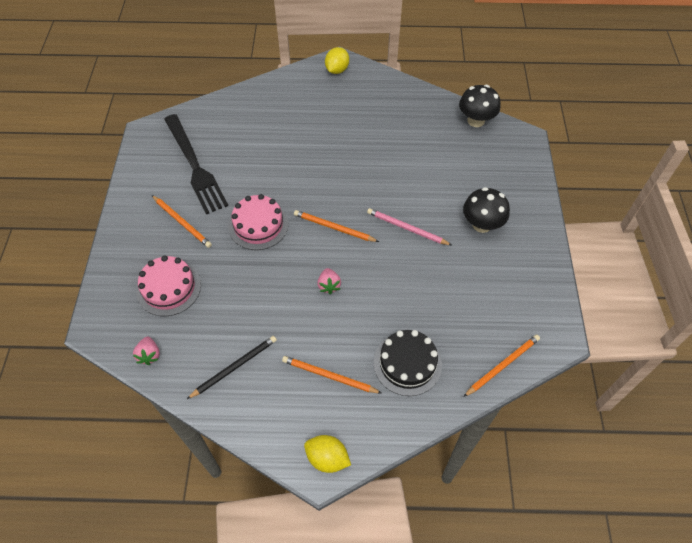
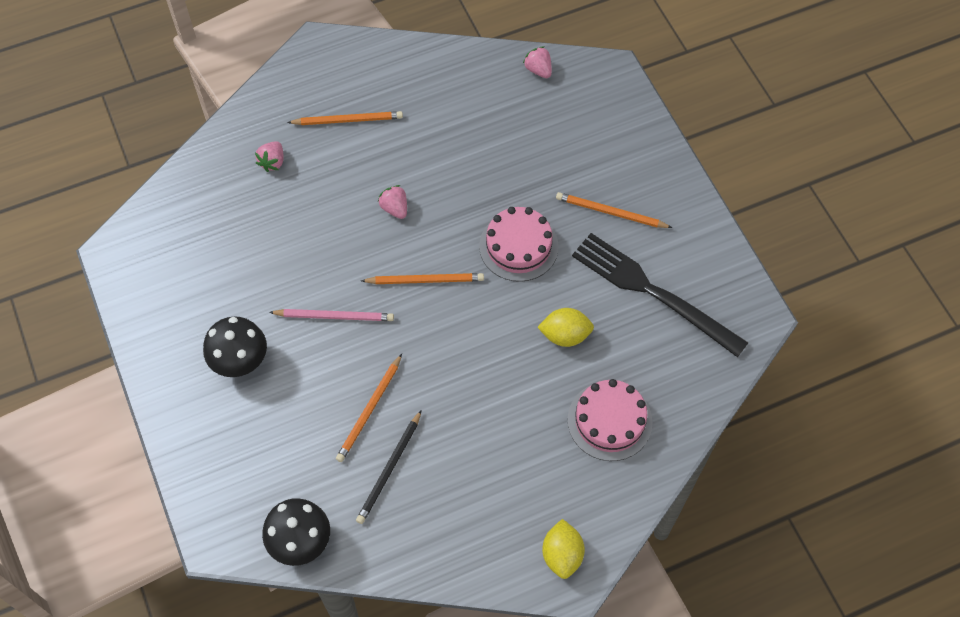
camera: 155 degrees right, 5 degrees up
pink cake [137,255,201,316] -> pink cake moved to [568,379,652,461]
black pencil [187,336,277,399] -> black pencil moved to [356,410,422,524]
yellow lemon [304,435,351,473] -> yellow lemon moved to [537,308,594,347]
black cake [374,330,442,396] -> pink strawberry [255,141,283,172]
orange pencil [464,335,540,397] -> orange pencil moved to [336,354,402,462]

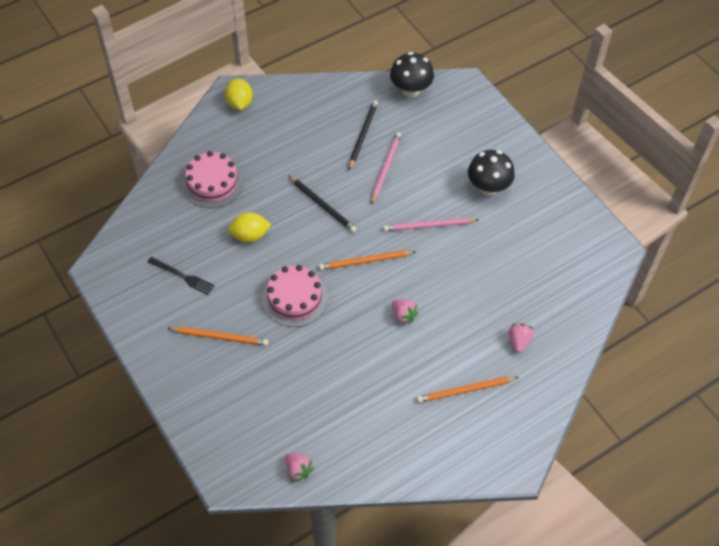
camera: 170 degrees right, 5 degrees down
orange pencil [336,354,402,462] -> pink pencil [371,132,401,205]
black fork [572,233,749,357] -> black fork [148,257,214,295], size x0.47
none -> black pencil [288,175,356,232]

